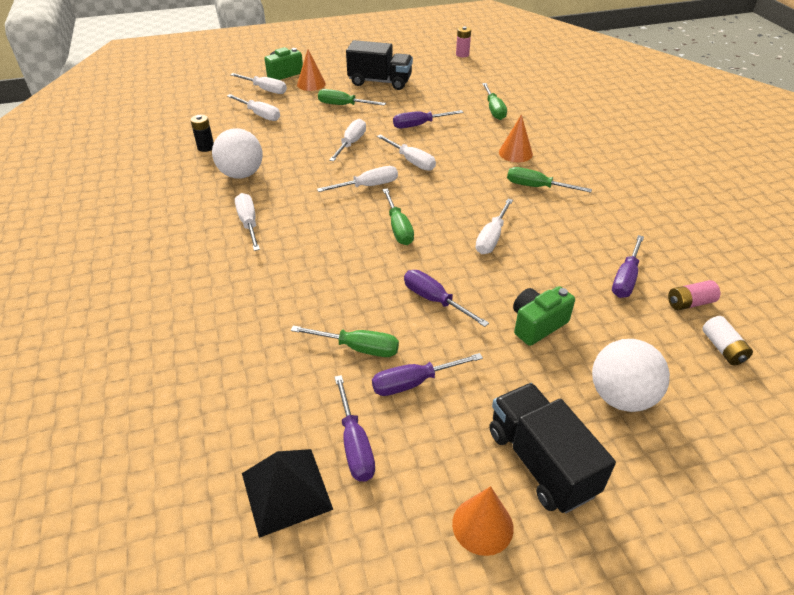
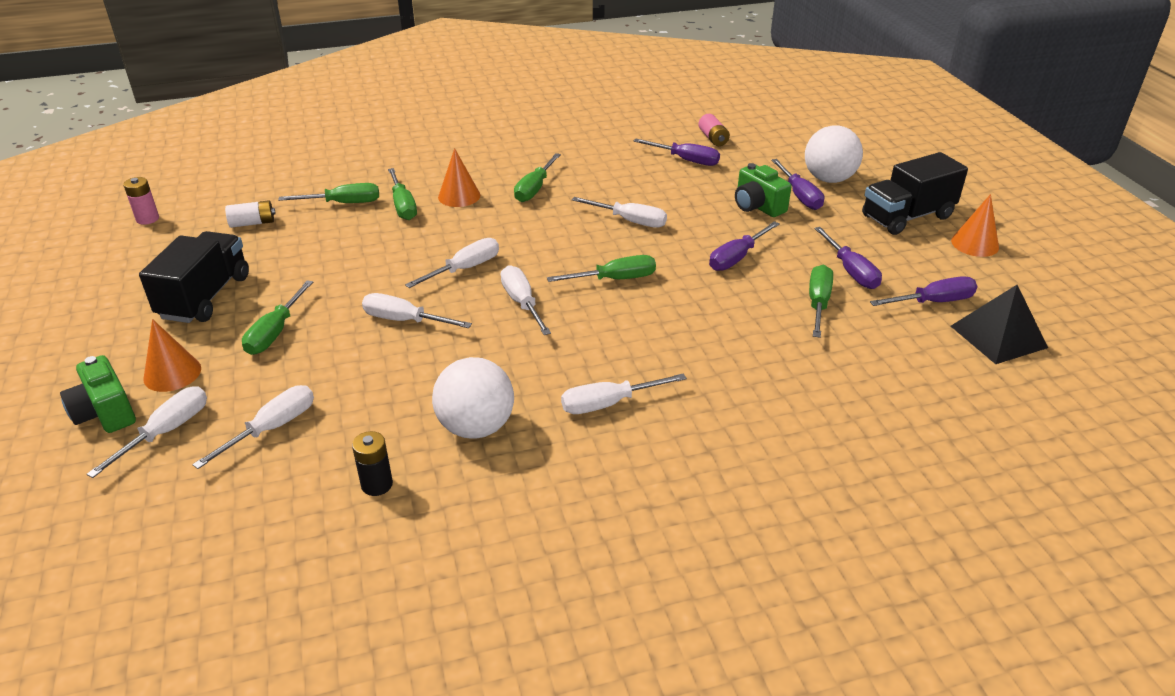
camera: 90 degrees left, 5 degrees down
purple screwdriver [393,110,463,128] -> purple screwdriver moved to [771,159,824,210]
white battery [702,316,753,365] -> white battery moved to [225,200,276,228]
none -> green screwdriver [388,168,417,220]

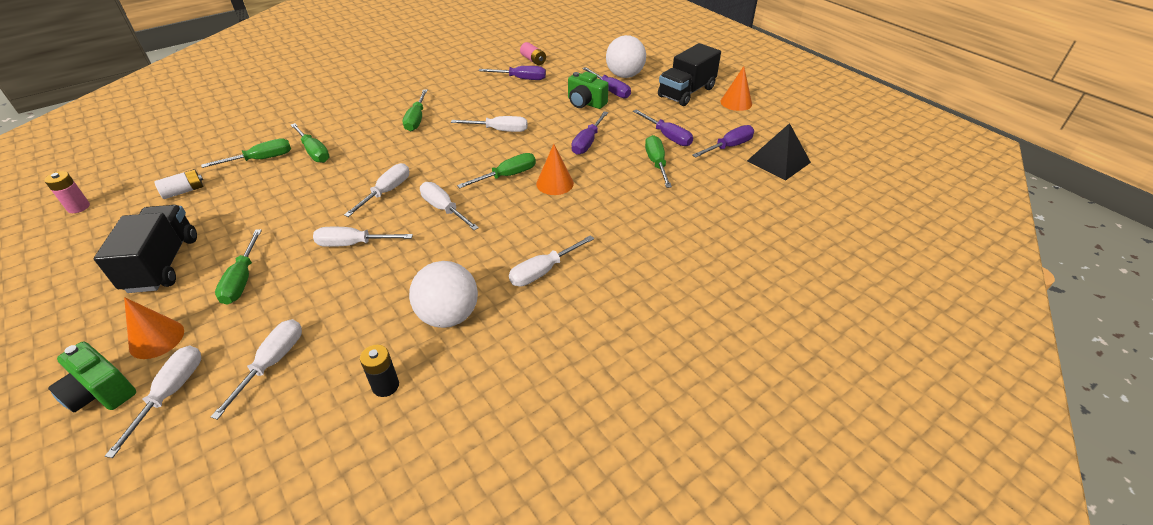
camera: 20 degrees left, 5 degrees up
orange cone [438,148,480,207] -> orange cone moved to [536,144,574,195]

